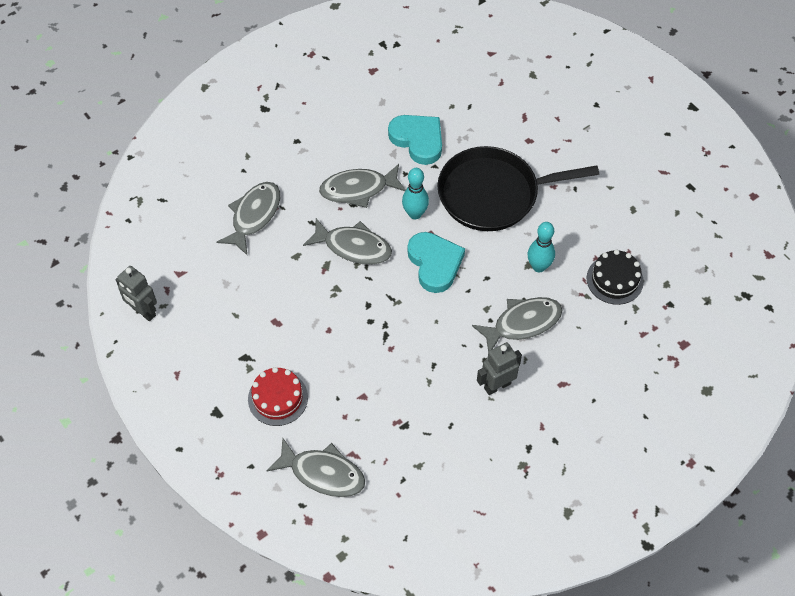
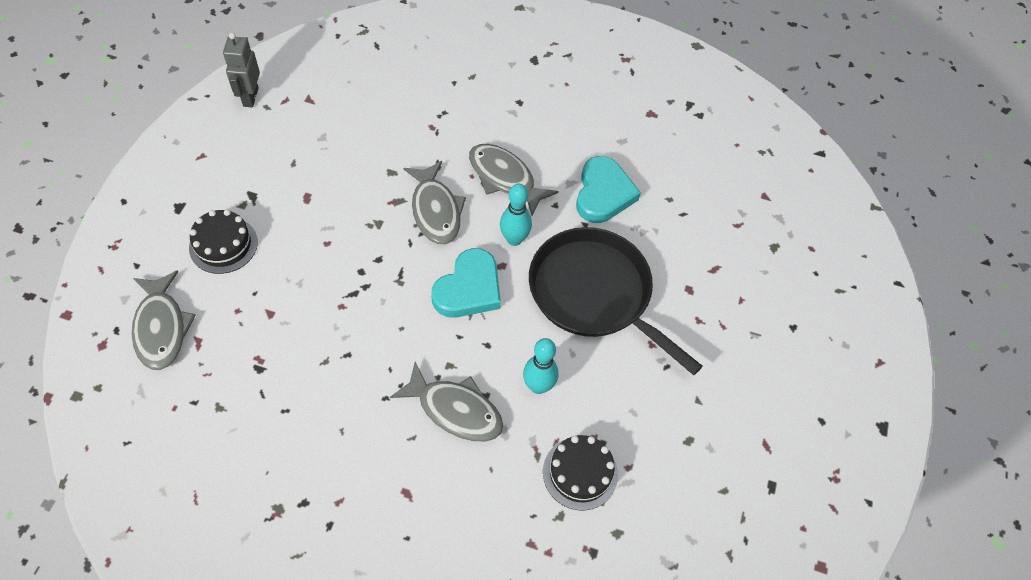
camera: 50 degrees right, 0 degrees up
grey fish [217,182,280,255] -> none
red cake [248,367,308,426] -> black cake [189,209,258,274]
grey robot [477,342,522,395] -> none

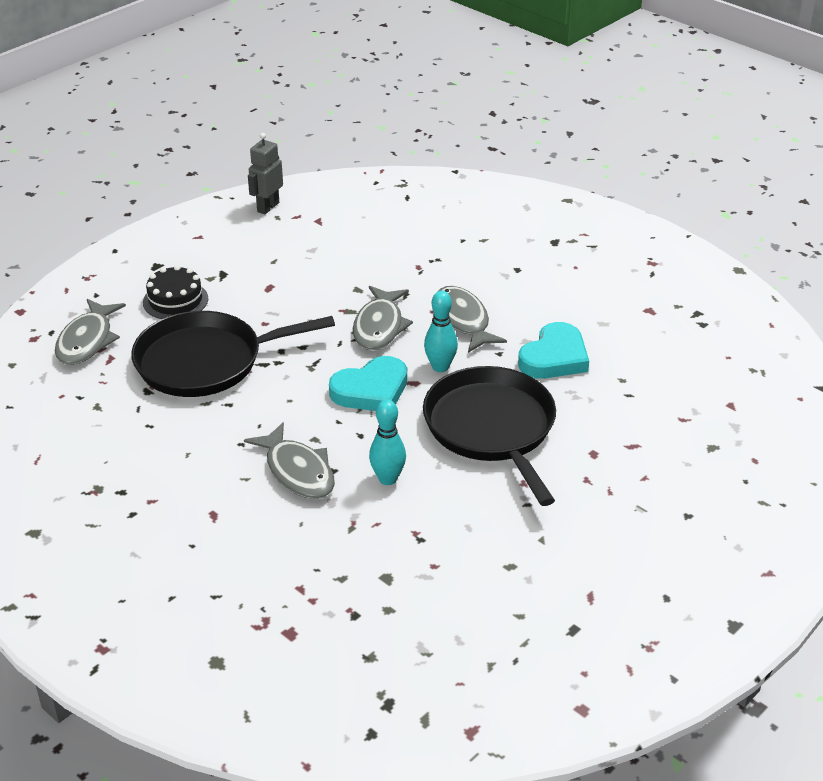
camera: 30 degrees right, 20 degrees down
black cake [543,435,618,510] -> none
none -> black pan [131,311,335,397]

